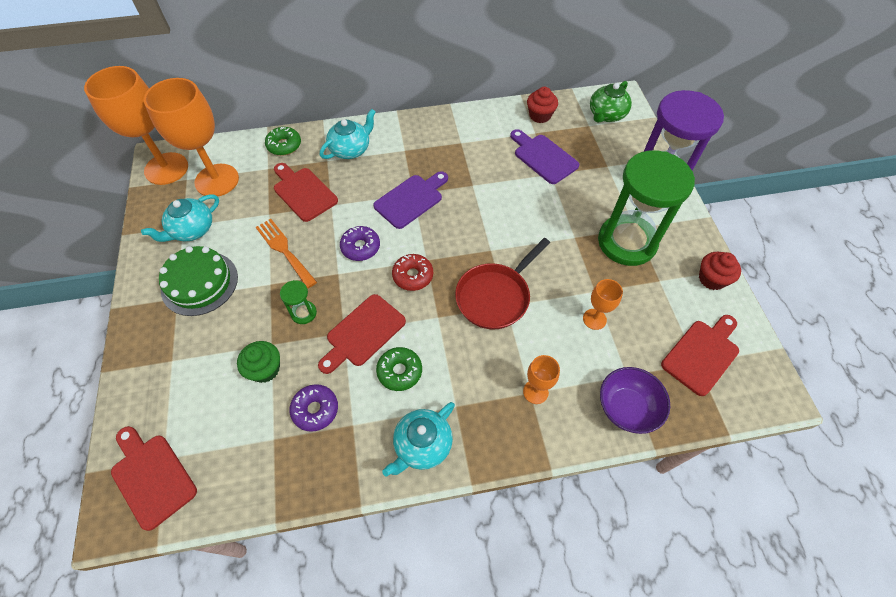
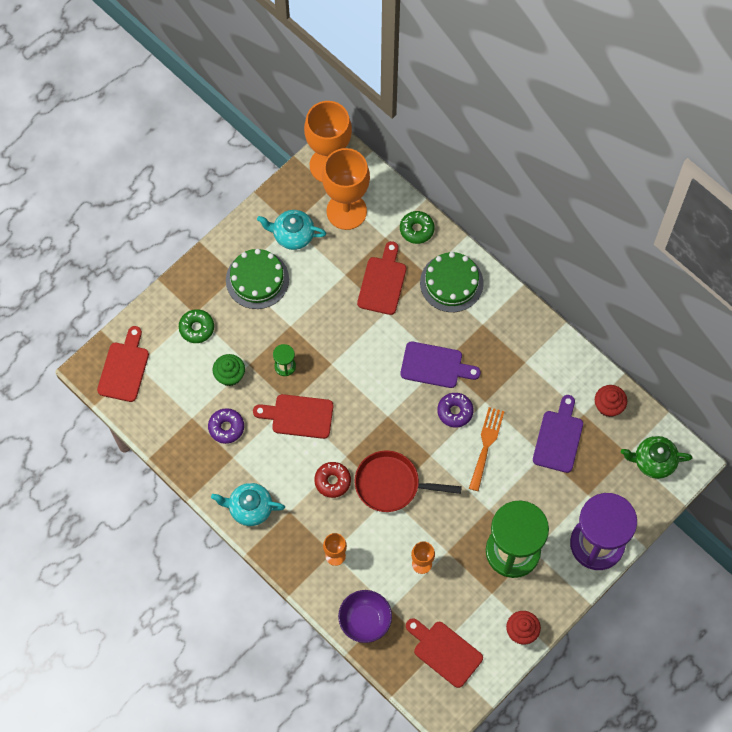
camera: 55 degrees right, 10 degrees up
orange fork [256,219,317,288] -> orange fork moved to [469,407,505,491]
turquoise teapot [320,109,376,159] -> green cake [420,252,483,312]
purple donut [340,226,380,261] -> purple donut moved to [437,393,474,428]
green donut [376,347,422,391] -> green donut moved to [179,309,214,343]
red donut [392,254,433,291] -> red donut moved to [314,462,351,498]
red cutting board [661,315,739,396] -> red cutting board turned 150 degrees counterclockwise [406,618,483,688]

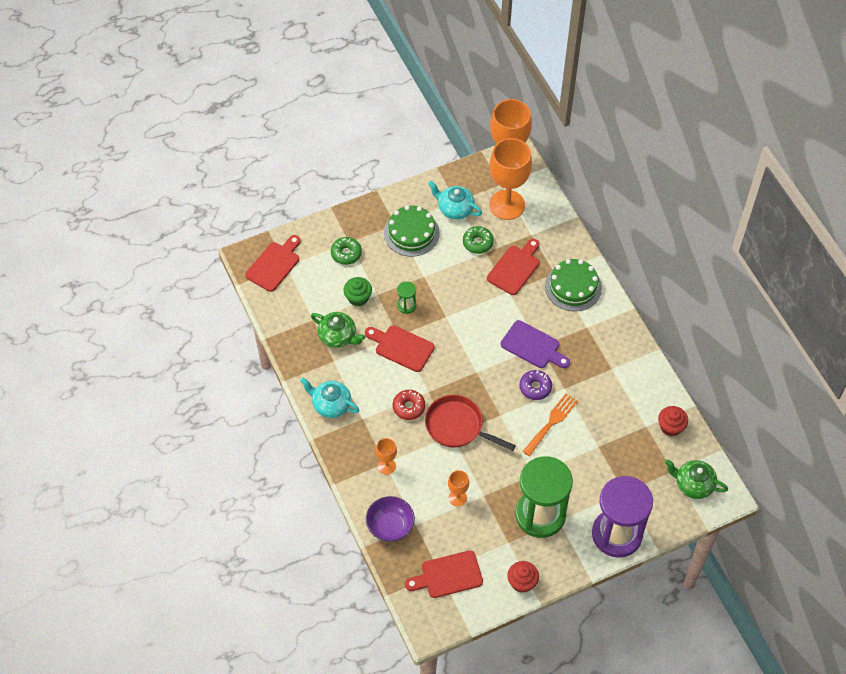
camera: 20 degrees right, 10 degrees down
purple donut [208,408,244,444] -> green teapot [311,312,365,348]
green donut [400,211,435,244] -> green donut moved to [463,226,494,254]
red cutting board [406,618,483,688] -> red cutting board turned 75 degrees counterclockwise [405,550,483,598]
purple cutting board [533,395,583,473] -> none

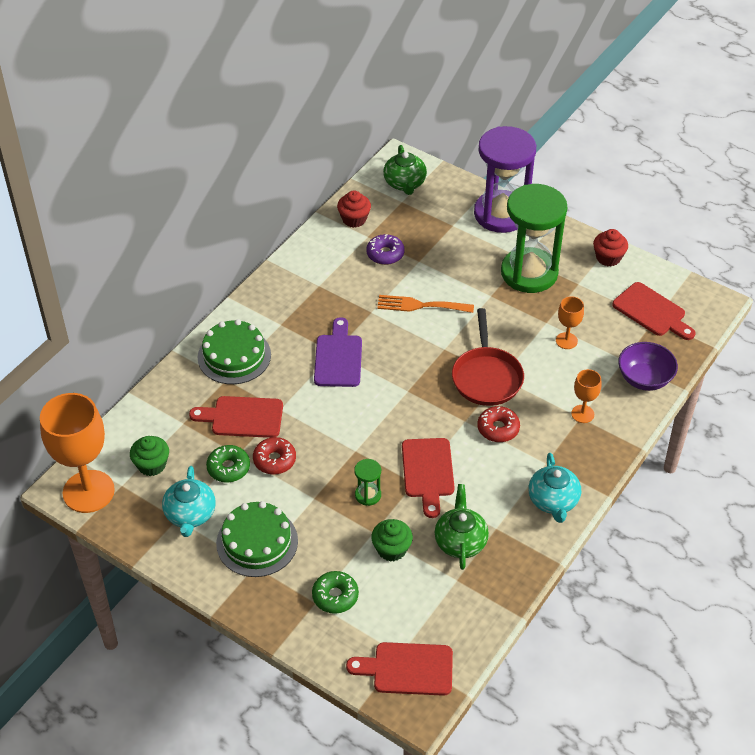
camera: 120 degrees left, 10 degrees down
orange goblet [489,138,532,220] -> green cupcake [130,436,169,476]
purple donut [519,370,552,400] -> purple donut moved to [366,234,405,265]
none -> red donut [253,437,296,475]

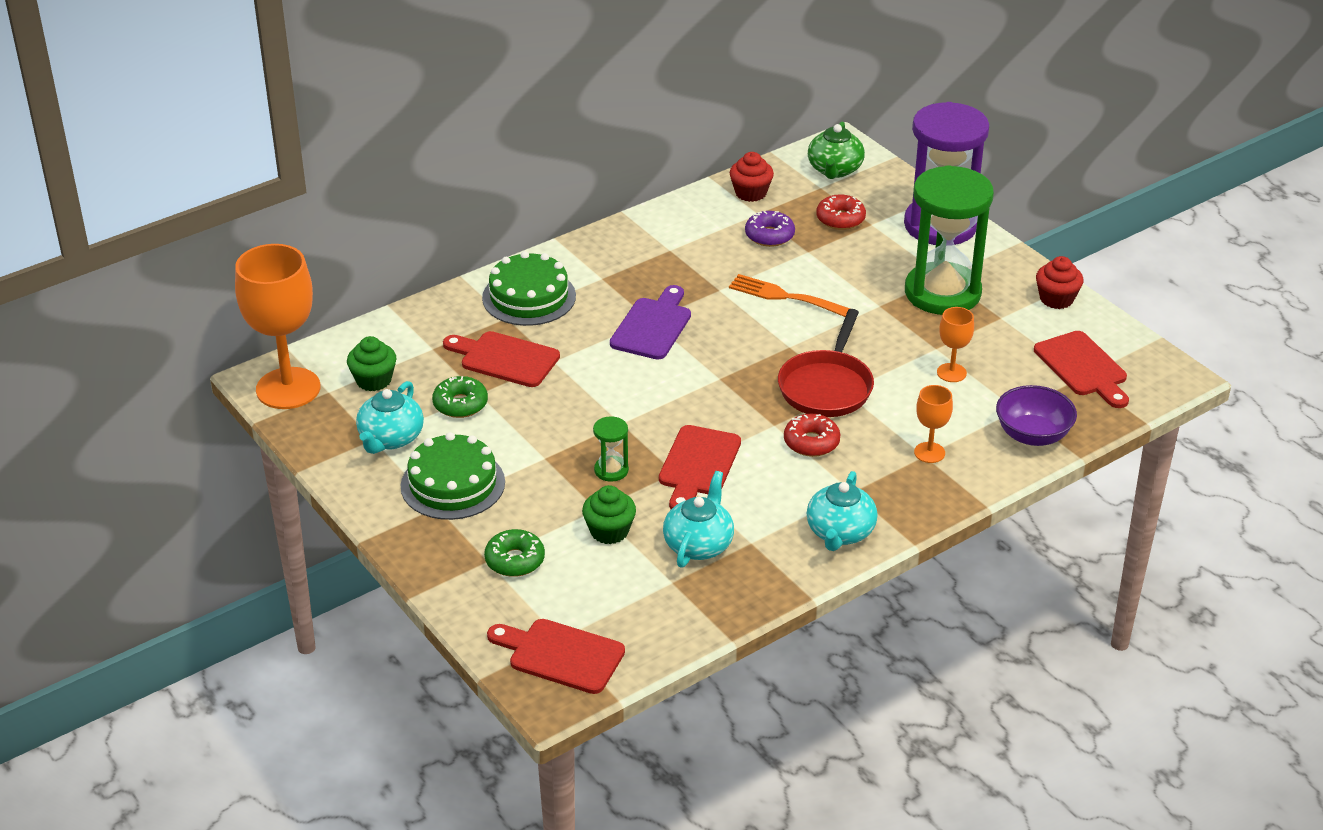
camera: 20 degrees right, 10 degrees down
red donut [253,437,296,475] -> red donut moved to [816,194,866,230]
green teapot [435,484,489,570] -> turquoise teapot [663,471,734,568]

